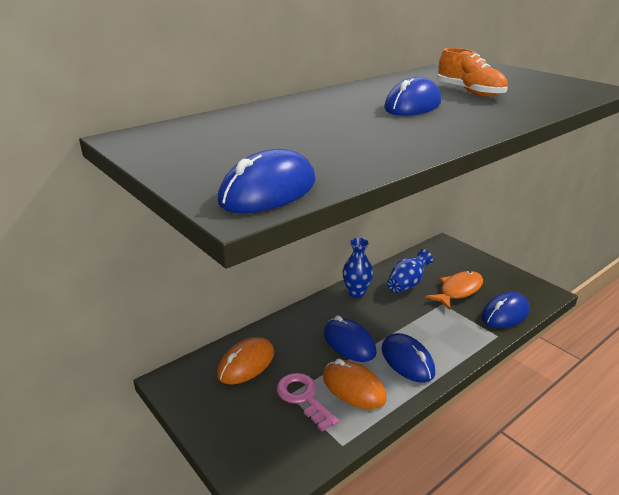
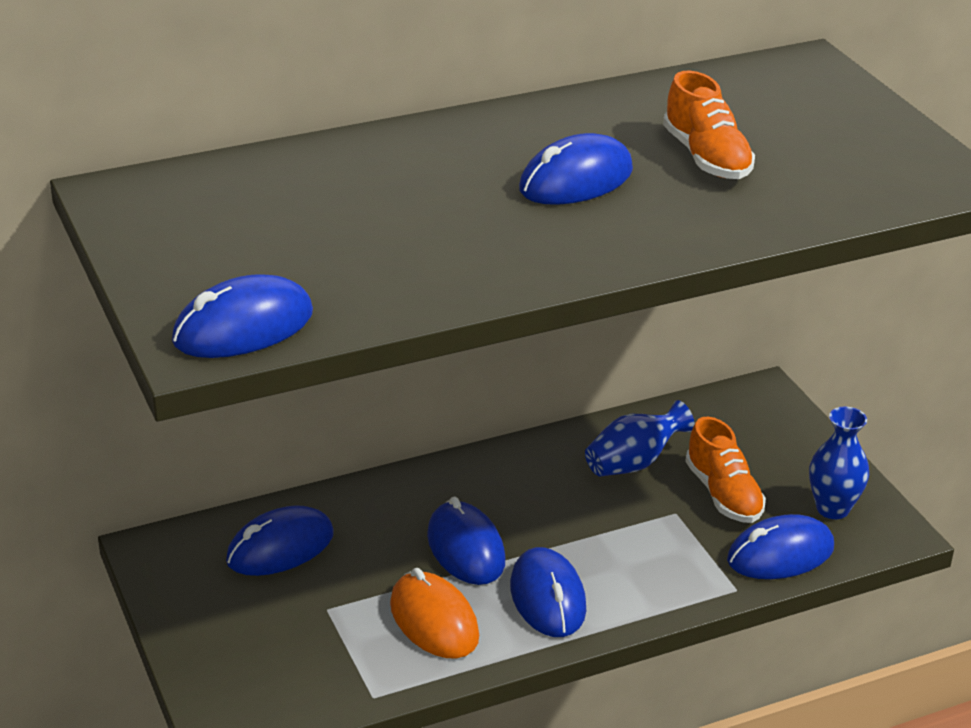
camera: 15 degrees right, 5 degrees up
orange mouse [217,337,274,385] -> blue mouse [226,505,334,576]
pink key [276,373,339,431] -> none
blue vase [342,238,373,298] -> blue vase moved to [809,407,869,519]
orange fish [425,271,483,310] -> orange shoe [685,417,766,523]

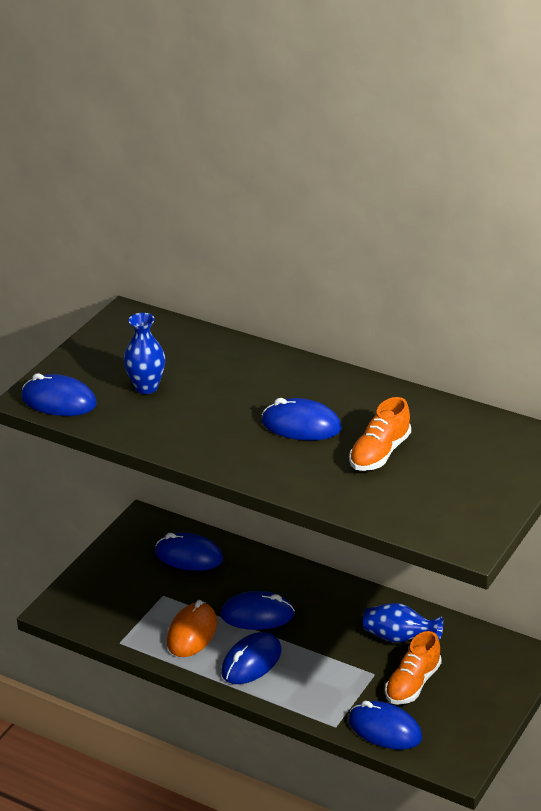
camera: 55 degrees right, 0 degrees up
blue mouse [427,497,505,585] -> blue mouse turned 60 degrees clockwise [220,591,295,630]
blue vase [809,407,869,519] -> blue vase moved to [124,313,165,394]

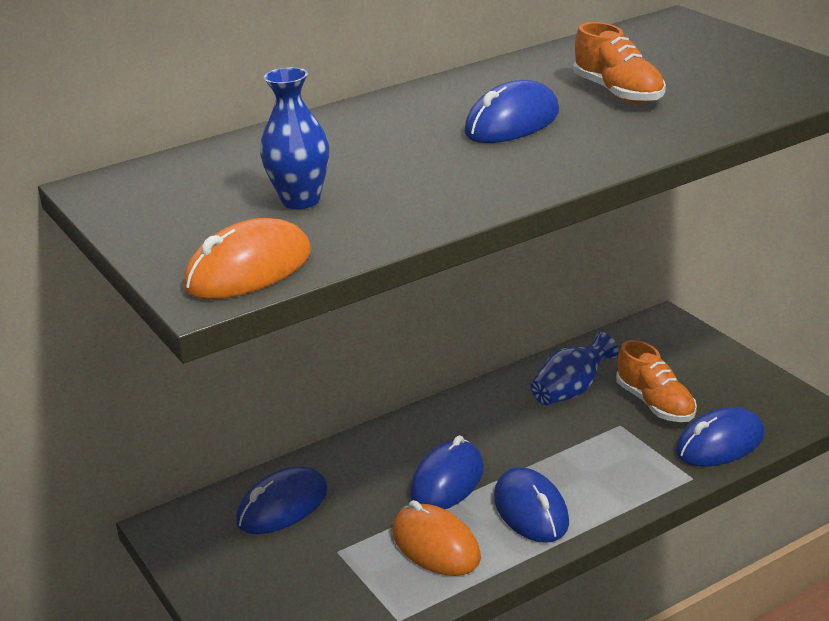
camera: 60 degrees left, 5 degrees down
blue mouse [21,373,97,416] -> orange mouse [184,218,311,300]

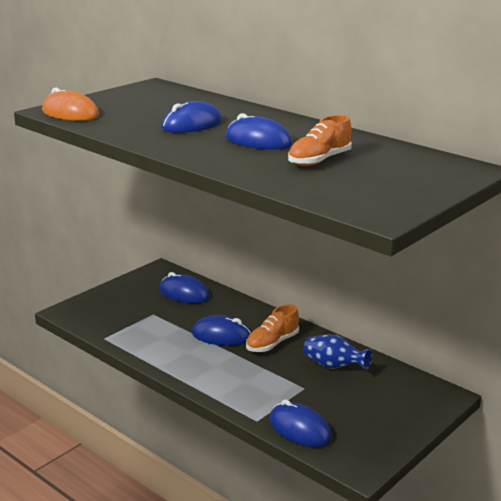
camera: 70 degrees right, 5 degrees down
blue vase [260,67,329,209] -> none
orange mouse [392,500,481,576] -> none
blue mouse [494,467,569,543] -> blue mouse moved to [161,101,222,133]
orange shoe [616,340,697,422] -> orange shoe moved to [246,304,299,352]

